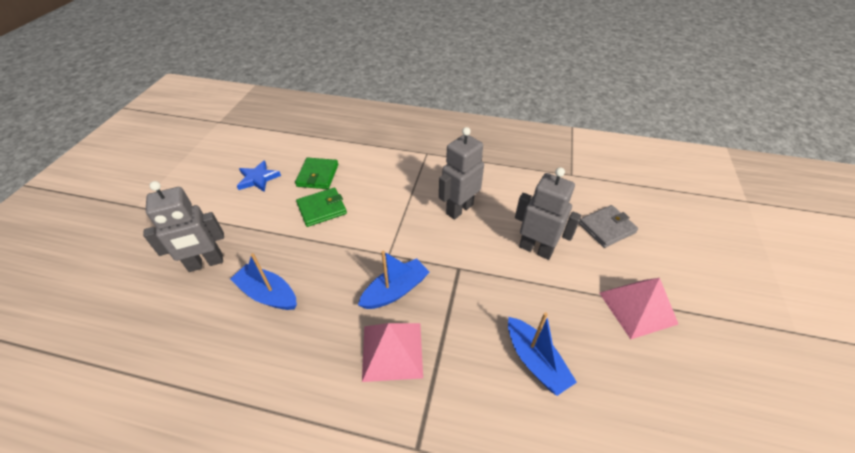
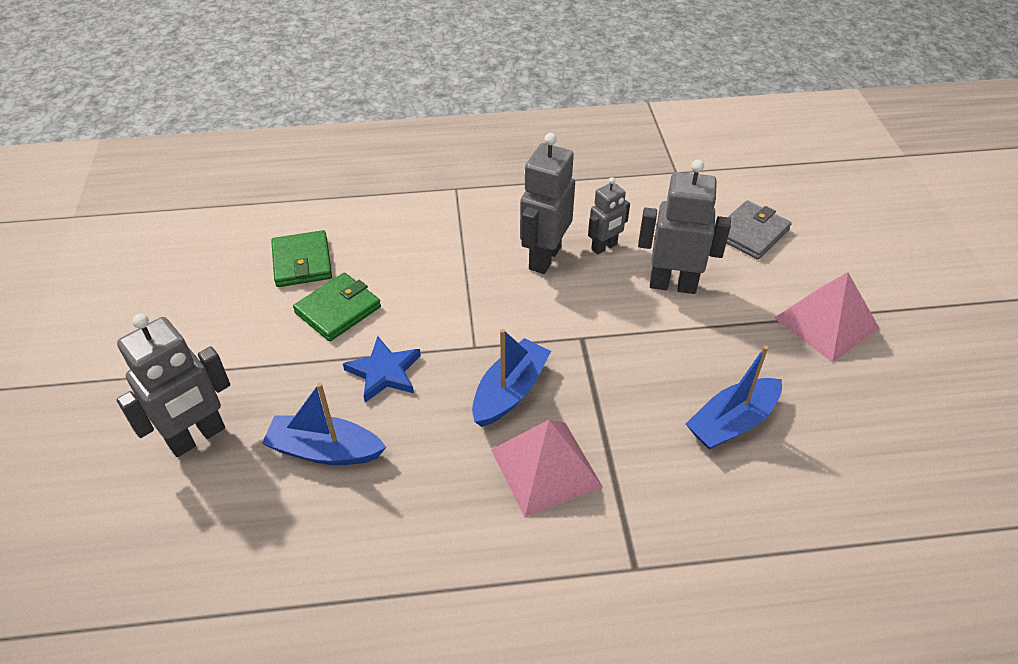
camera: 20 degrees left, 0 degrees up
blue star [237,160,281,192] -> blue star moved to [343,336,421,403]
blue boat [508,312,577,396] -> blue boat turned 105 degrees clockwise [686,345,782,450]
none -> grey robot [588,177,630,255]

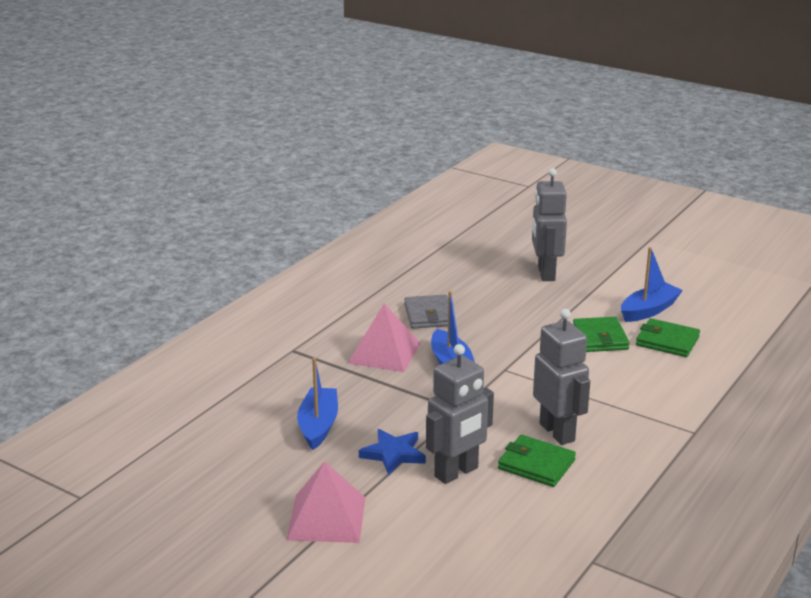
camera: 130 degrees right, 20 degrees down
blue boat [262,383,386,465] -> blue boat moved to [621,247,683,322]
blue star [343,336,421,403] -> blue star moved to [359,429,426,475]
grey robot [588,177,630,255] -> green wallet [498,435,576,487]
grey wallet [727,200,791,260] -> grey wallet moved to [404,295,448,329]

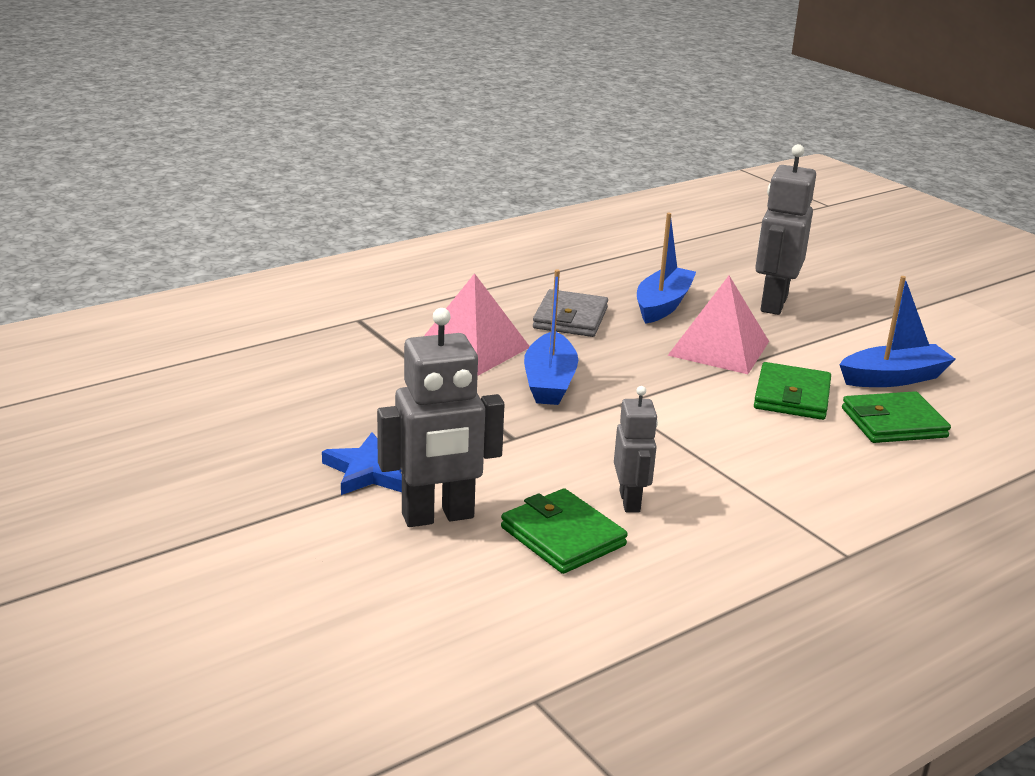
camera: 20 degrees right, 0 degrees up
pink pyramid [287,461,365,543] -> pink pyramid moved to [667,276,769,374]
blue boat [297,357,338,450] -> blue boat moved to [637,213,696,324]
grey robot [533,309,590,445] -> grey robot [614,386,658,512], size x0.59
green wallet [636,318,700,357] -> green wallet turned 60 degrees counterclockwise [842,391,951,443]

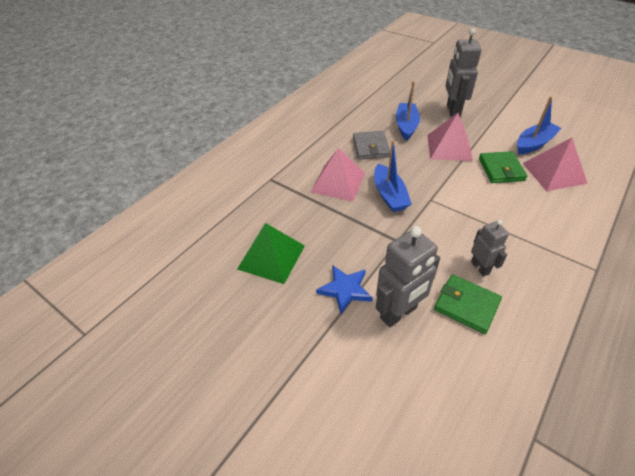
camera: 15 degrees left, 20 degrees up
green wallet [842,391,951,443] -> pink pyramid [523,138,588,191]
none -> green pyramid [237,223,305,284]

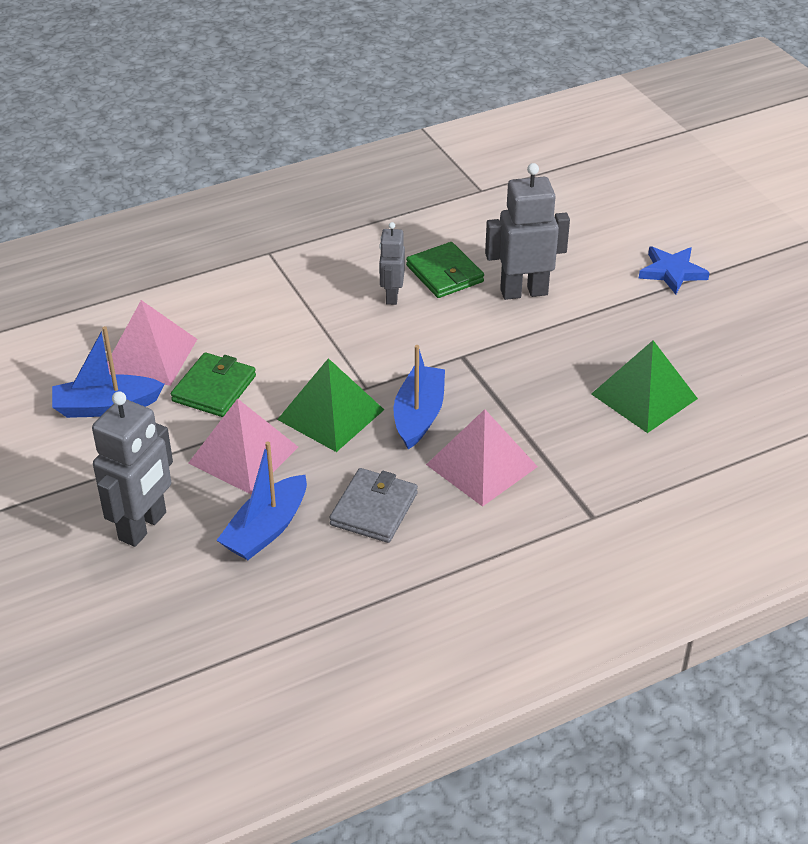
camera: 155 degrees left, 5 degrees down
blue star [316,265,373,314] -> blue star moved to [638,247,710,295]
none -> green pyramid [277,358,384,452]

